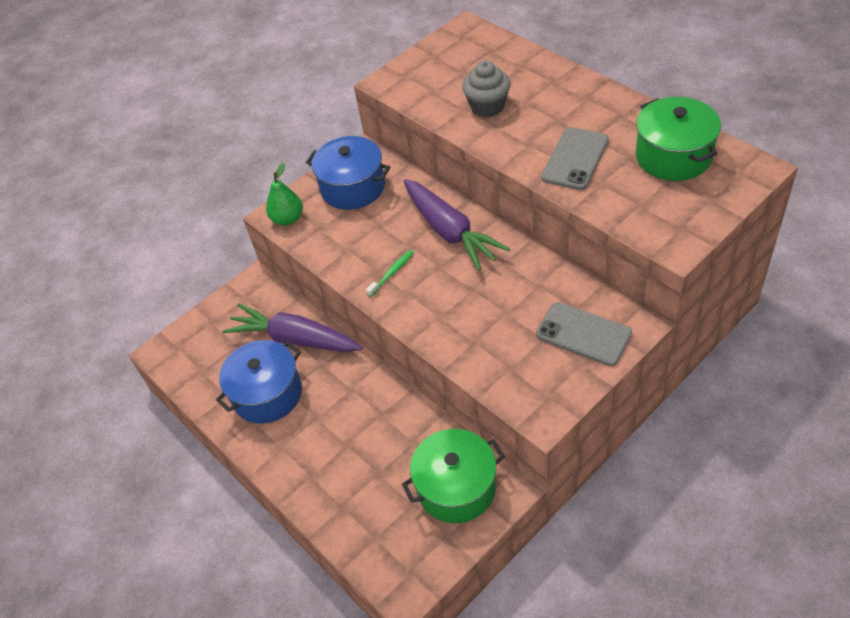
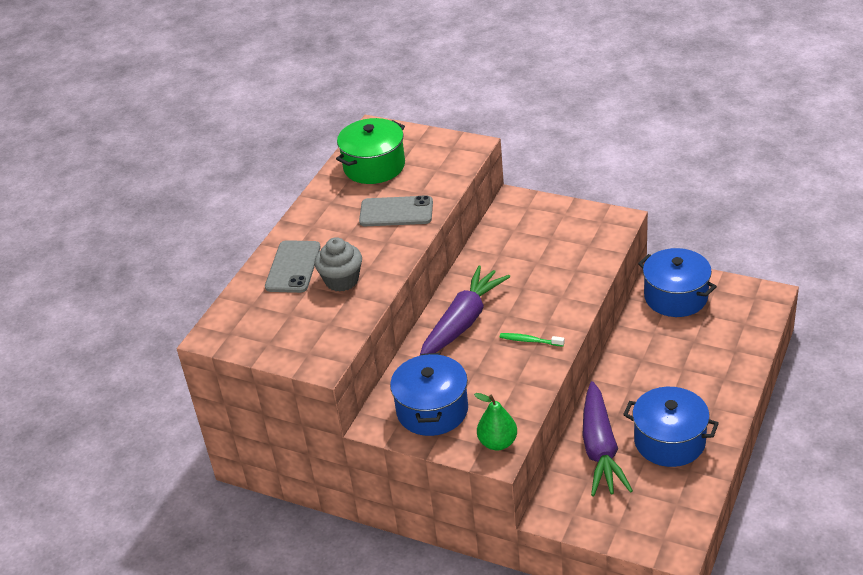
camera: 115 degrees left, 10 degrees down
green pot [402,429,505,523] -> blue pot [638,248,717,317]
grey phone [536,302,632,366] -> grey phone moved to [265,240,321,293]

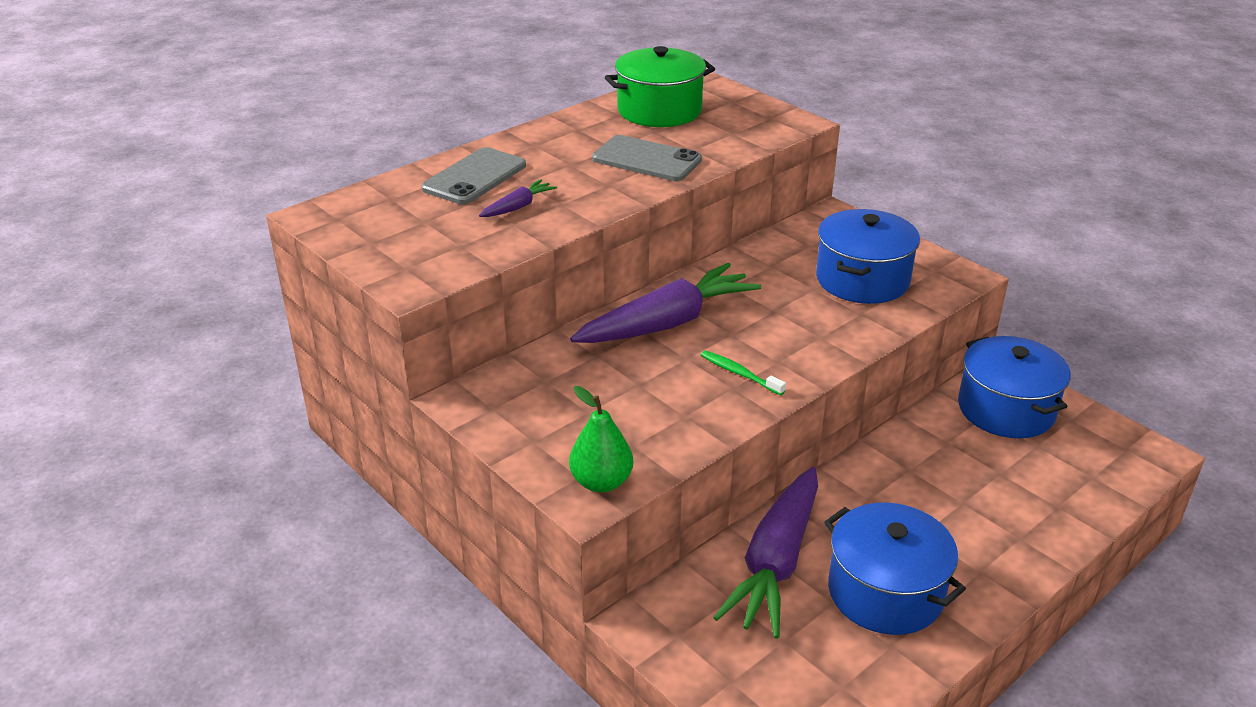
camera: 20 degrees right, 5 degrees down
grey cupcake [314,237,362,292] -> purple carrot [479,179,557,217]
blue pot [390,353,468,436] -> blue pot moved to [816,209,920,304]

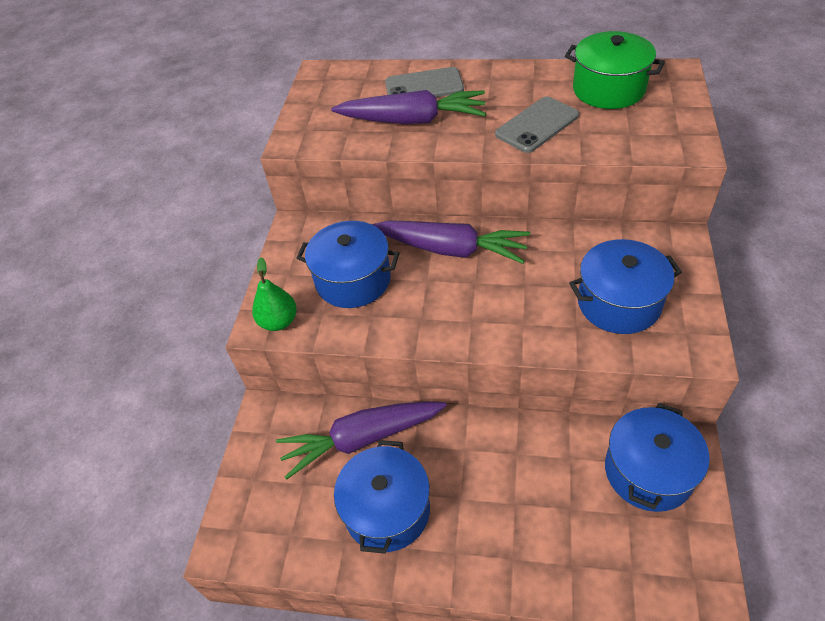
camera: 55 degrees right, 15 degrees up
purple carrot [479,179,557,217] -> purple carrot [331,90,486,124], size x2.25
grey phone [592,135,702,181] -> grey phone turned 60 degrees clockwise [495,96,579,153]
green toothbrush [701,350,786,395] -> none
none -> blue pot [297,221,400,308]

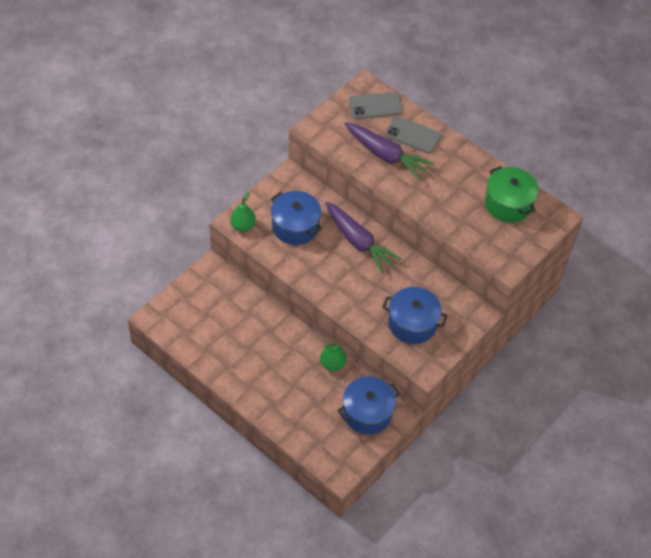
camera: 25 degrees right, 5 degrees up
purple carrot [276,401,447,480] -> none
blue pot [334,440,430,554] -> none
grey phone [495,96,579,153] -> grey phone moved to [349,92,402,119]
none -> green pear [320,342,346,371]

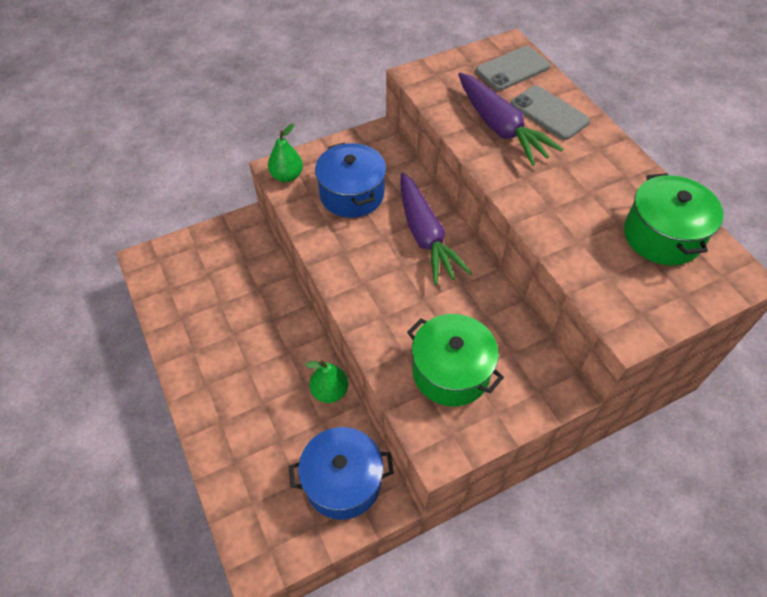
camera: 25 degrees right, 0 degrees up
grey phone [349,92,402,119] -> grey phone turned 45 degrees counterclockwise [476,46,551,91]
blue pot [382,287,448,344] -> green pot [407,314,504,406]

